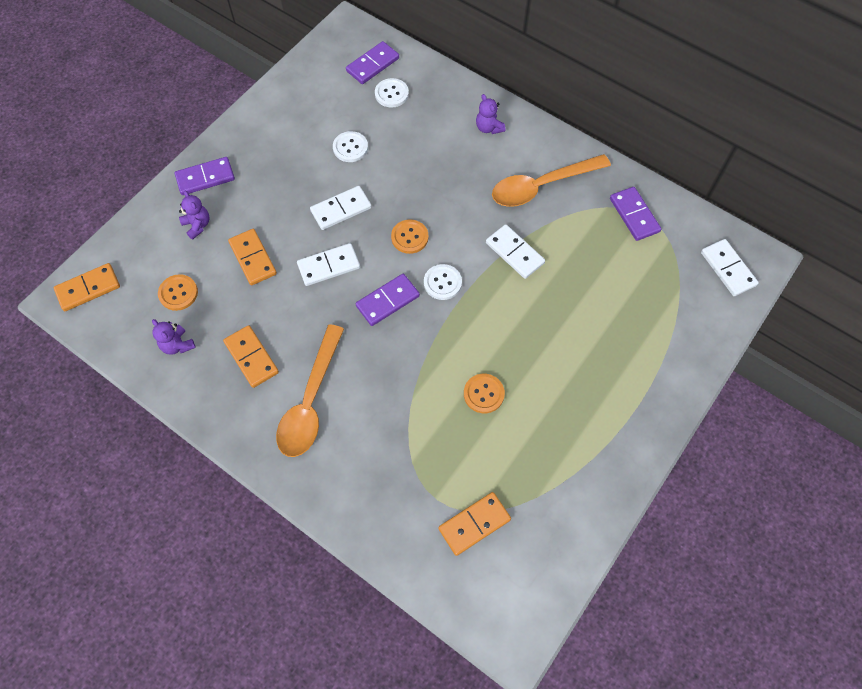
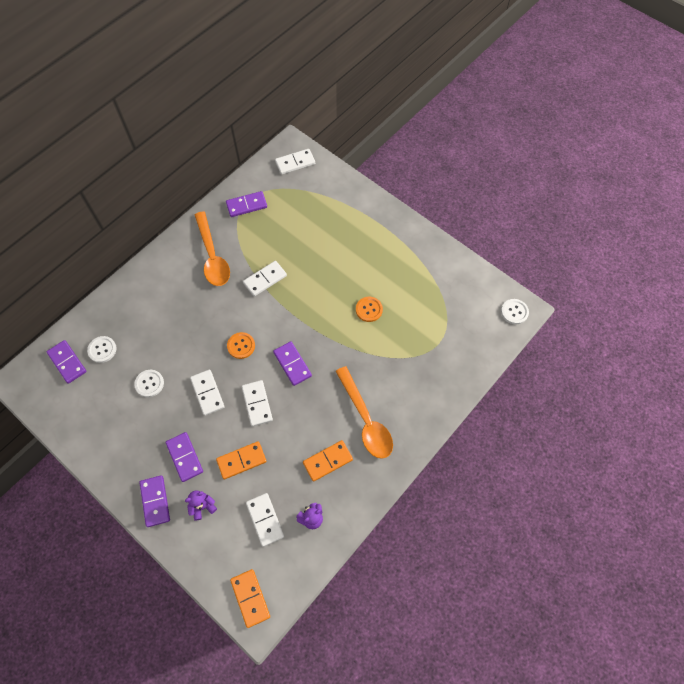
camera: 85 degrees left, 0 degrees up
orange button [158,274,198,311] -> white domino [246,493,284,547]
orange spoon [276,324,344,457] -> orange spoon turned 45 degrees clockwise [335,366,393,459]
white button [424,264,462,300] -> white button moved to [501,299,529,324]
orange domino [438,492,511,556] -> none
purple teddy bear [476,94,506,134] -> none
none -> purple domino [166,432,203,482]

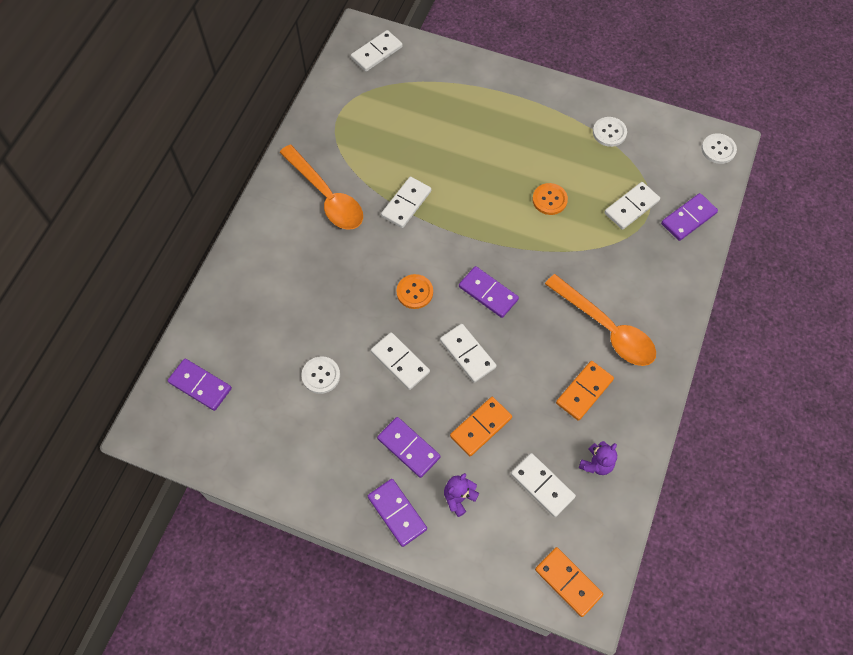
camera: 20 degrees left, 0 degrees up
white button [87,336,117,363] -> white button moved to [593,117,627,147]
purple domino [226,191,267,217] -> purple domino moved to [661,193,718,241]
none -> white domino [604,182,660,230]

